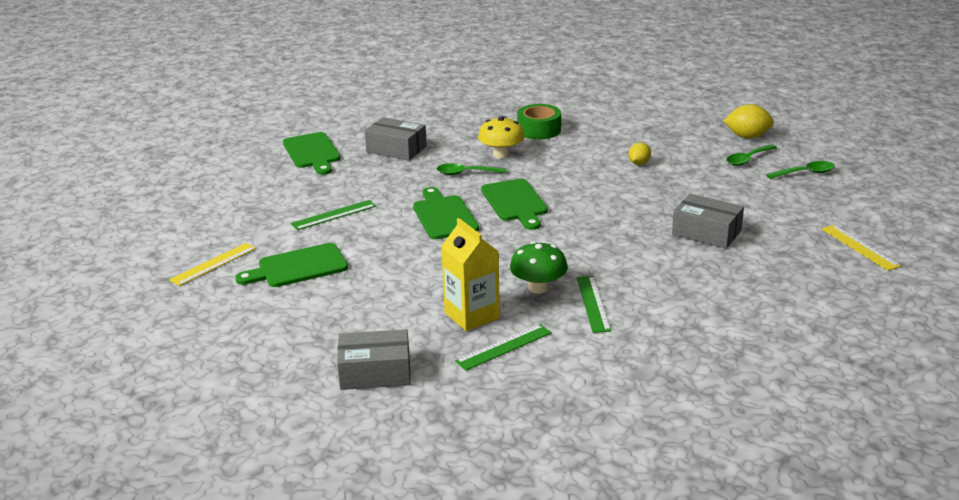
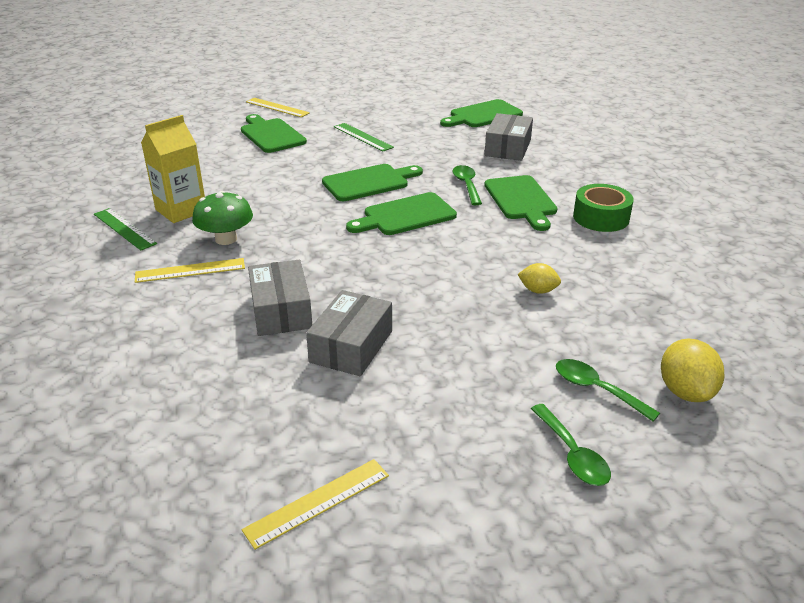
camera: 80 degrees right, 5 degrees up
grey box [337,329,411,390] -> grey box moved to [248,260,312,336]
yellow mushroom [478,116,525,159] -> green cutting board [484,175,557,231]
green ruler [577,276,611,333] -> yellow ruler [135,258,245,283]

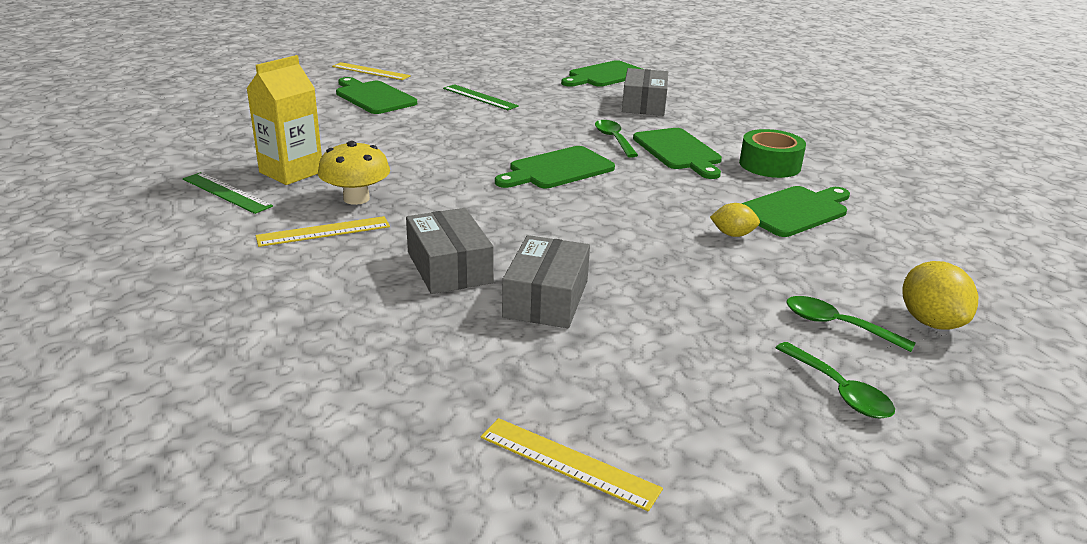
camera: 10 degrees left, 5 degrees down
green mushroom [192,191,253,245] -> yellow mushroom [318,141,390,205]
yellow ruler [242,459,389,550] -> yellow ruler turned 75 degrees clockwise [481,418,663,511]
green cutting board [322,164,423,201] -> green cutting board moved to [741,186,850,237]

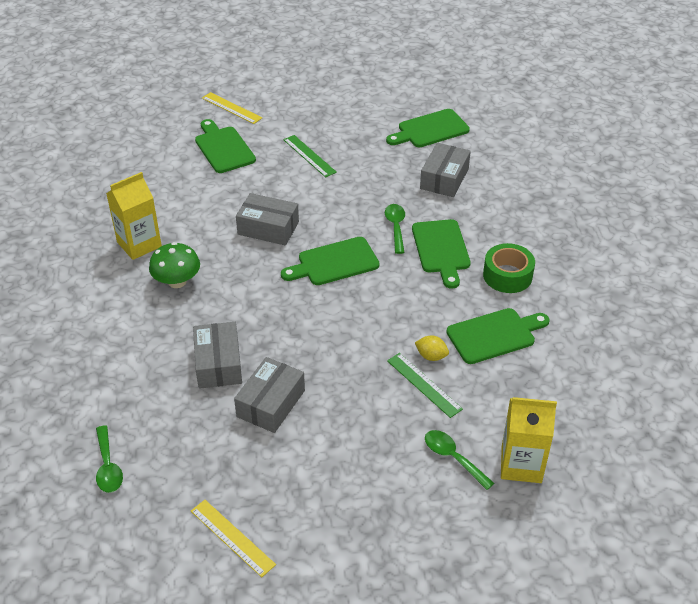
camera: 15 degrees right, 15 degrees up
green ruler [183,172,273,214] -> green ruler moved to [387,353,463,418]
yellow ruler [255,216,390,247] -> none
yellow mushroom [318,141,390,205] -> green mushroom [149,242,200,288]
green spoon [776,342,895,419] -> green spoon moved to [96,425,123,493]
yellow lemon [902,261,978,330] -> yellow carton [501,397,557,483]
none -> grey box [236,193,299,245]

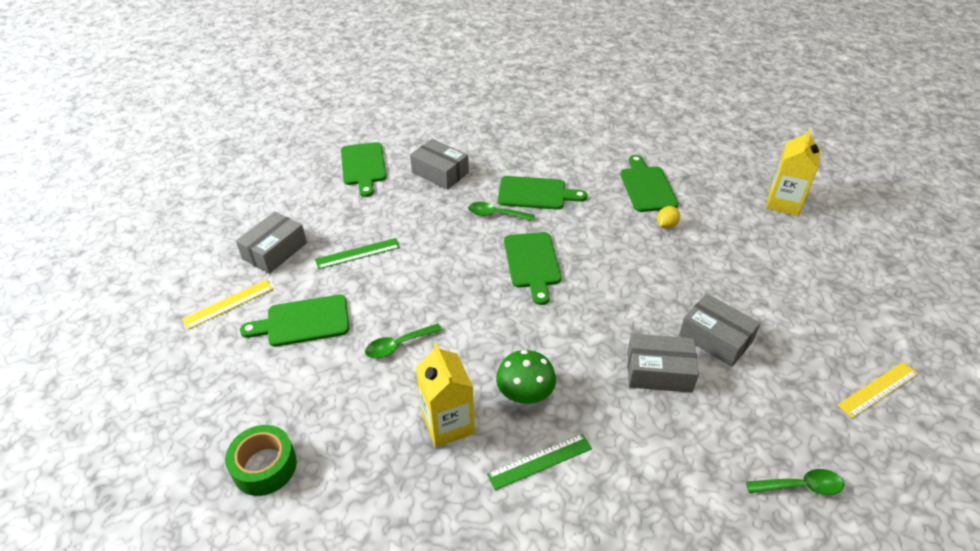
camera: 75 degrees left, 0 degrees up
grey box [236,193,299,245] -> grey box moved to [236,211,307,274]
green ruler [387,353,463,418] -> green ruler moved to [487,434,592,490]
green spoon [425,430,495,490] -> green spoon moved to [365,323,442,359]
green tape [483,243,535,293] -> green tape moved to [225,425,297,496]

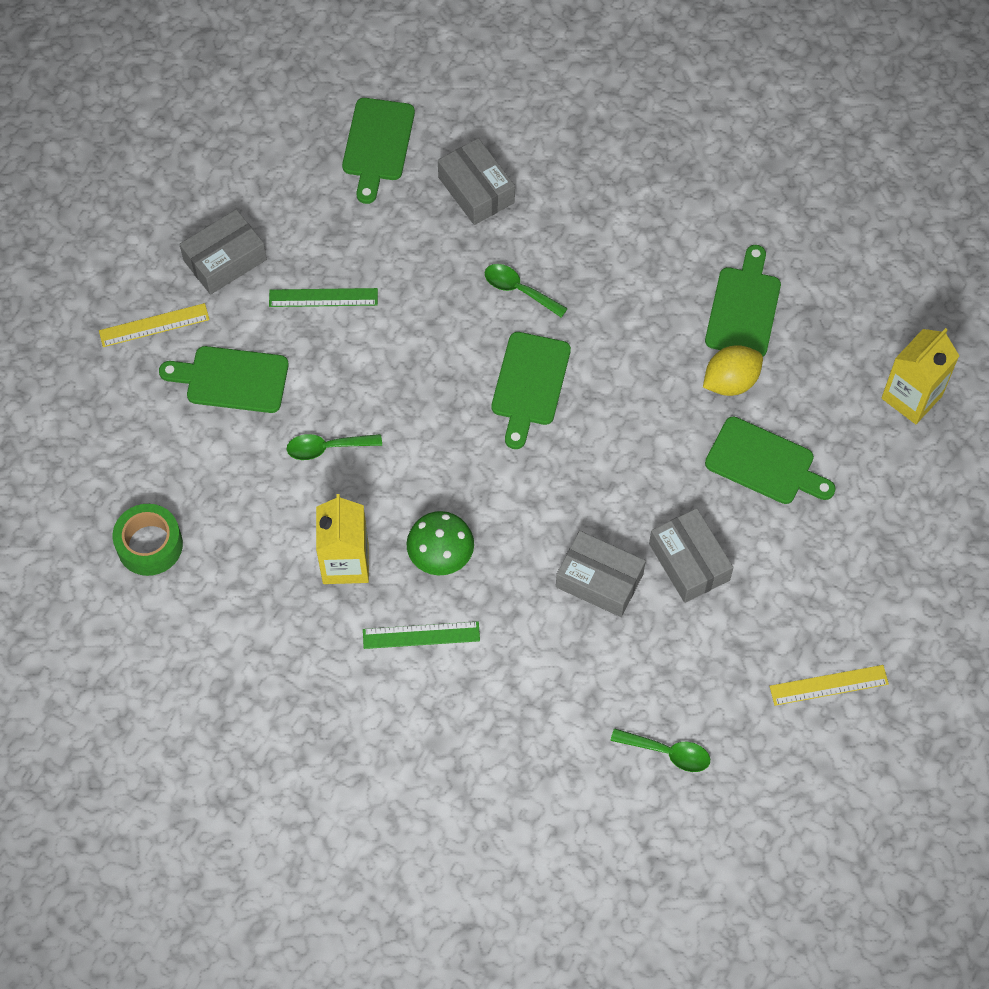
camera: 20 degrees right, 20 degrees up
green cutting board [498,176,587,210] -> green cutting board moved to [705,417,836,504]
yellow lemon [657,206,680,229] -> yellow lemon [703,346,763,396], size x1.62

